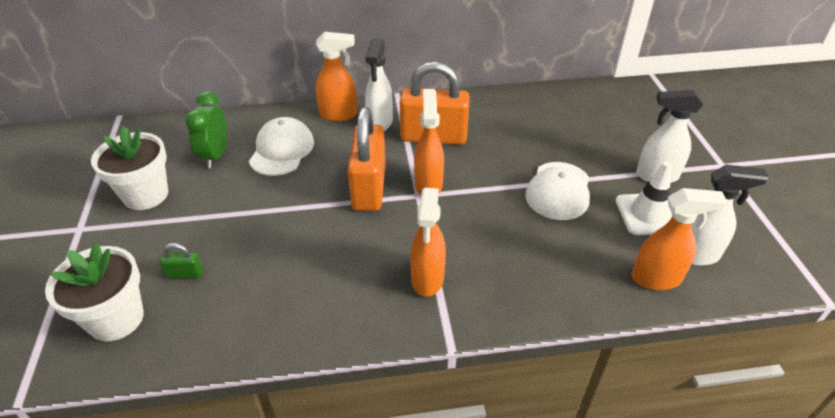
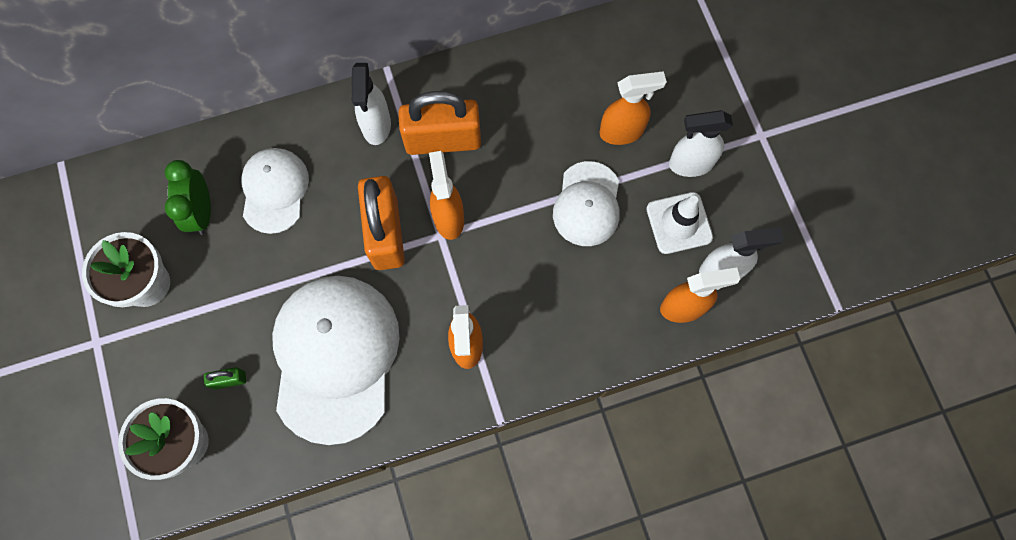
camera: 10 degrees left, 30 degrees up
orange spray bottle [316,32,357,121] -> orange spray bottle moved to [600,71,667,145]
none -> white cap [272,276,400,445]

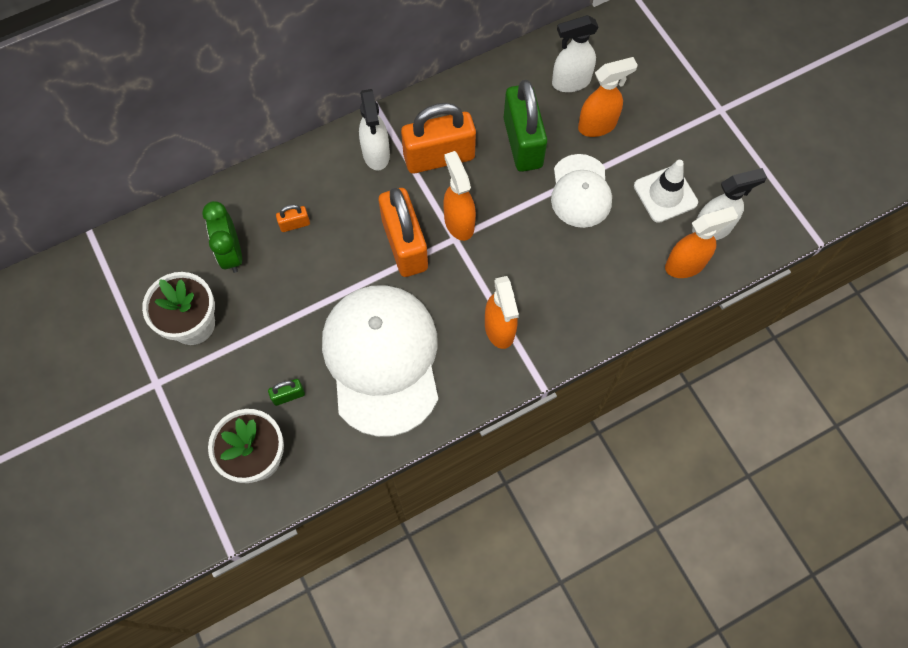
camera: 10 degrees left, 5 degrees down
white cap [241,148,309,234] -> orange padlock [276,205,310,232]
white spray bottle [669,110,733,177] -> white spray bottle moved to [552,15,599,92]
none -> green padlock [504,80,547,172]

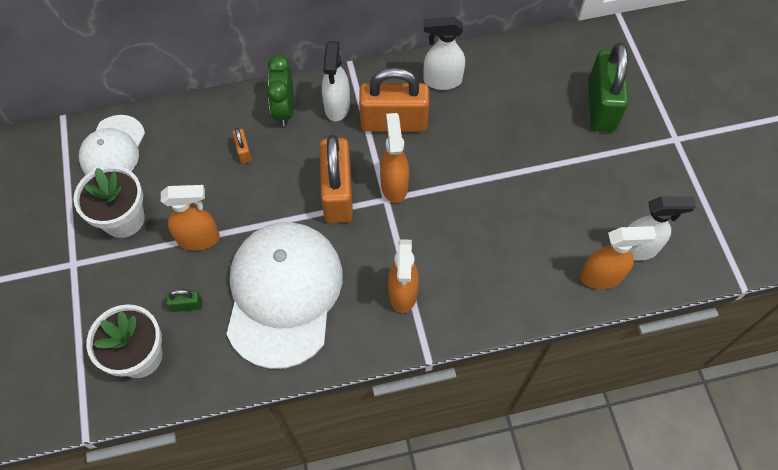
camera: 15 degrees right, 5 degrees down
green clock [202,201,242,273] -> green clock moved to [267,55,294,126]
orange padlock [276,205,310,232] -> orange padlock turned 75 degrees clockwise [232,128,252,164]
green padlock [504,80,547,172] -> green padlock moved to [588,43,628,132]
white cap [551,154,612,228] -> white cap moved to [79,115,145,175]
white spray bottle [552,15,599,92] -> white spray bottle moved to [424,17,465,90]
orange spray bottle [578,57,638,137] -> orange spray bottle moved to [161,185,220,251]
white traffic cone [634,160,698,223] -> none

